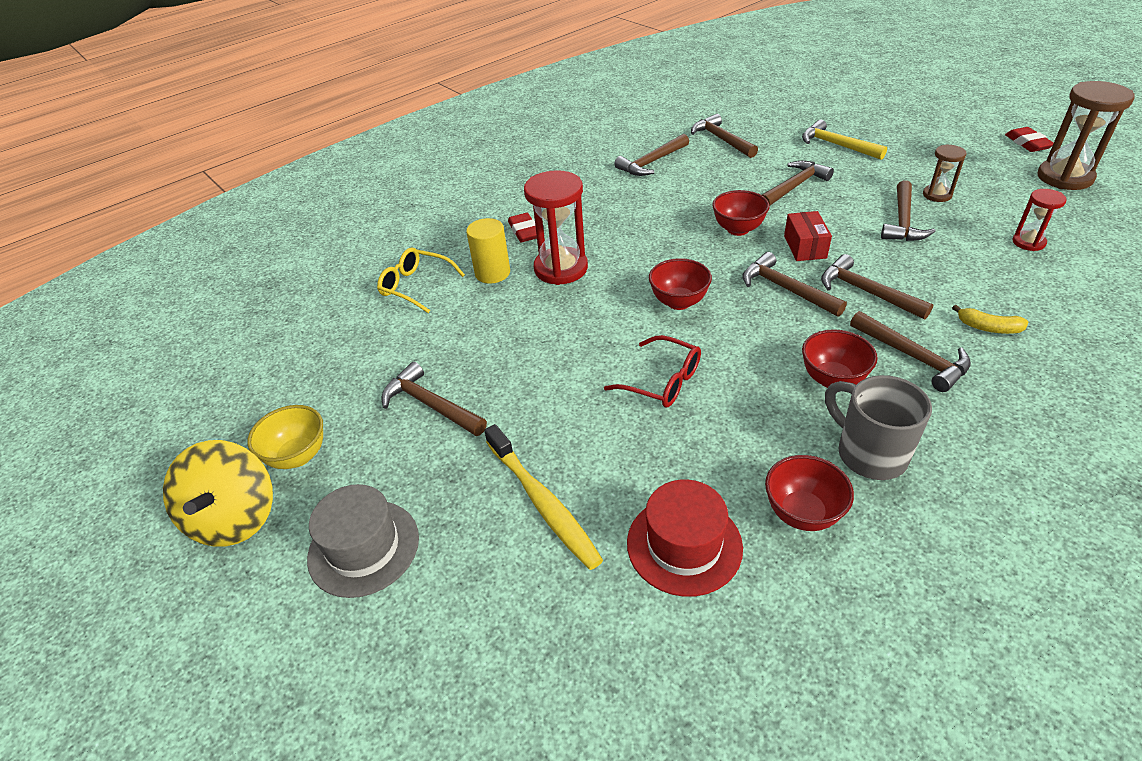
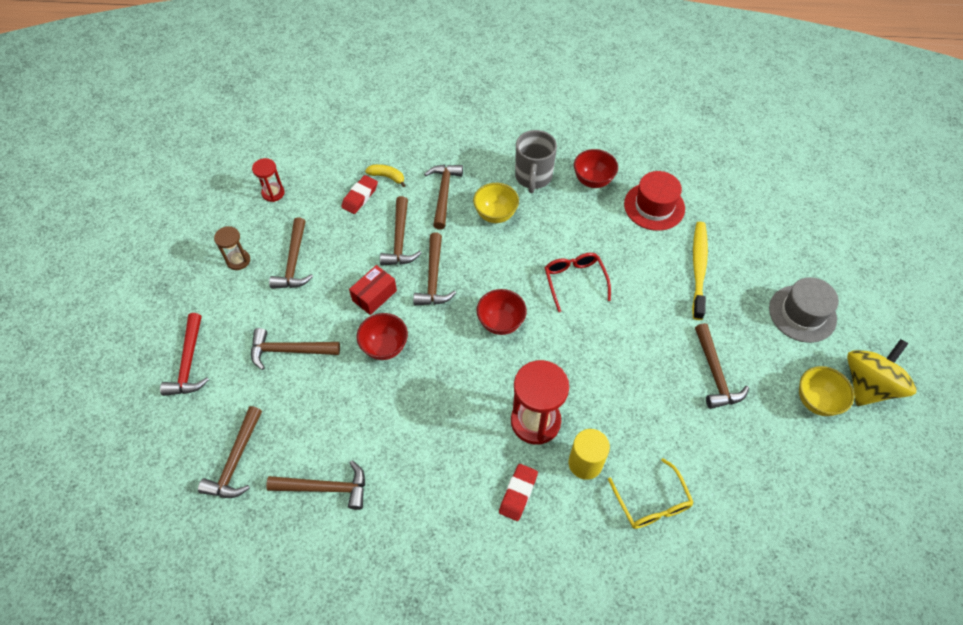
camera: 140 degrees left, 15 degrees up
yellow hammer [802,119,887,160] -> red hammer [160,313,209,396]
red bowl [802,329,877,388] -> yellow bowl [473,183,519,223]
brown hammer [881,180,936,241] -> brown hammer turned 120 degrees clockwise [269,217,313,289]
yellow banana [952,305,1028,334] -> yellow banana turned 45 degrees counterclockwise [365,164,406,187]
red eraser [1005,127,1054,152] -> red eraser moved to [341,175,378,214]
brown hourglass [1037,81,1135,190] -> none

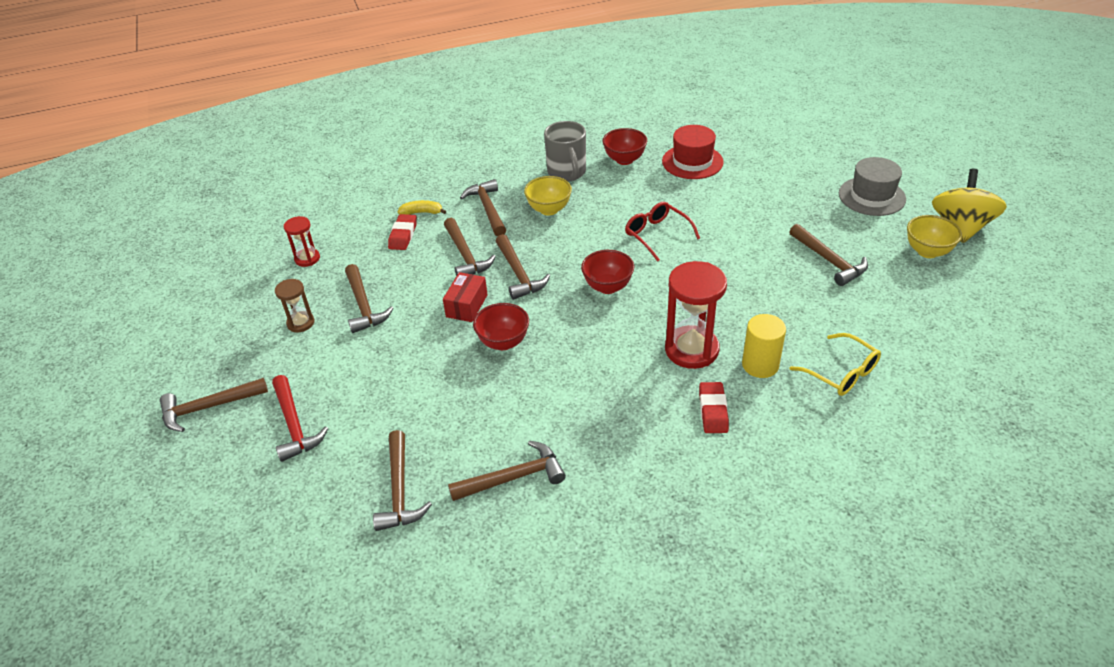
camera: 20 degrees left, 15 degrees down
brown hammer [251,328,340,370] -> brown hammer moved to [160,378,268,432]
yellow toothbrush [692,222,708,320] -> none

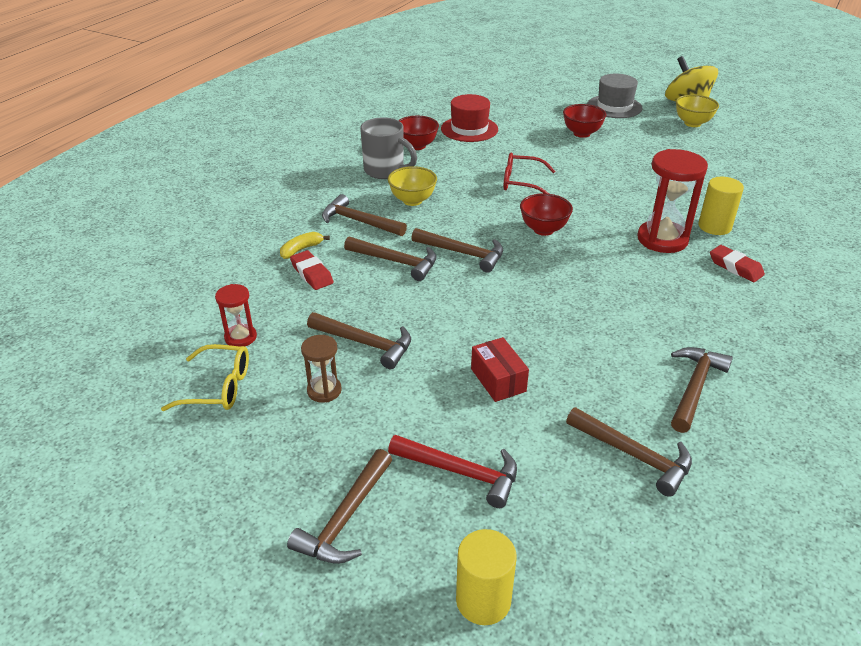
camera: 45 degrees left, 5 degrees down
red box [443,272,488,322] -> red box moved to [471,337,529,402]
red bowl [473,303,529,350] -> red bowl moved to [563,104,606,138]
brown hammer [789,224,868,286] -> none
yellow glasses [790,333,881,396] -> yellow glasses moved to [161,344,249,411]
none -> yellow cylinder [456,529,517,625]

